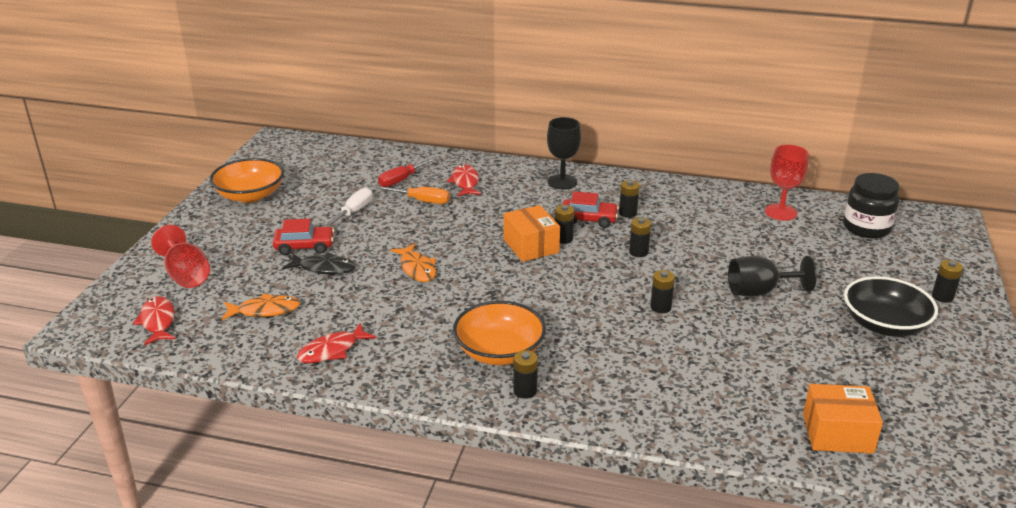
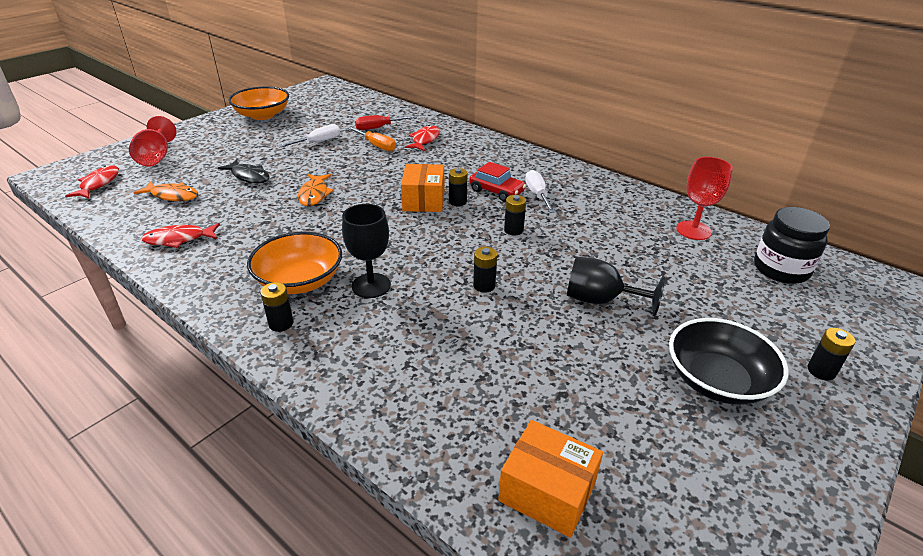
camera: 25 degrees right, 5 degrees up
red car [273,219,334,255] -> none
black goblet [547,117,581,189] -> black goblet moved to [342,204,391,298]
black battery [619,180,639,218] -> white screwdriver [525,170,555,213]

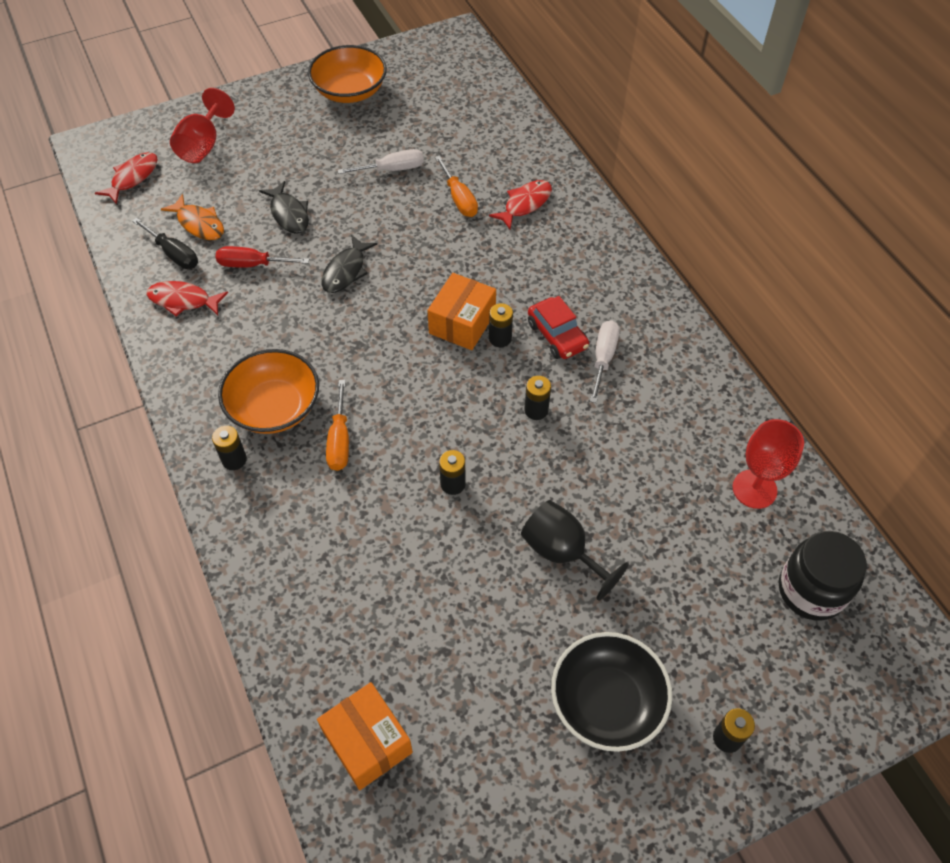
camera: 25 degrees right, 20 degrees up
orange fish [298,174,334,206] -> black fish [321,235,377,293]
black goblet [342,204,391,298] -> orange screwdriver [326,380,349,471]
red screwdriver [355,115,417,130] -> red screwdriver moved to [216,246,309,268]
none -> black screwdriver [132,218,198,269]

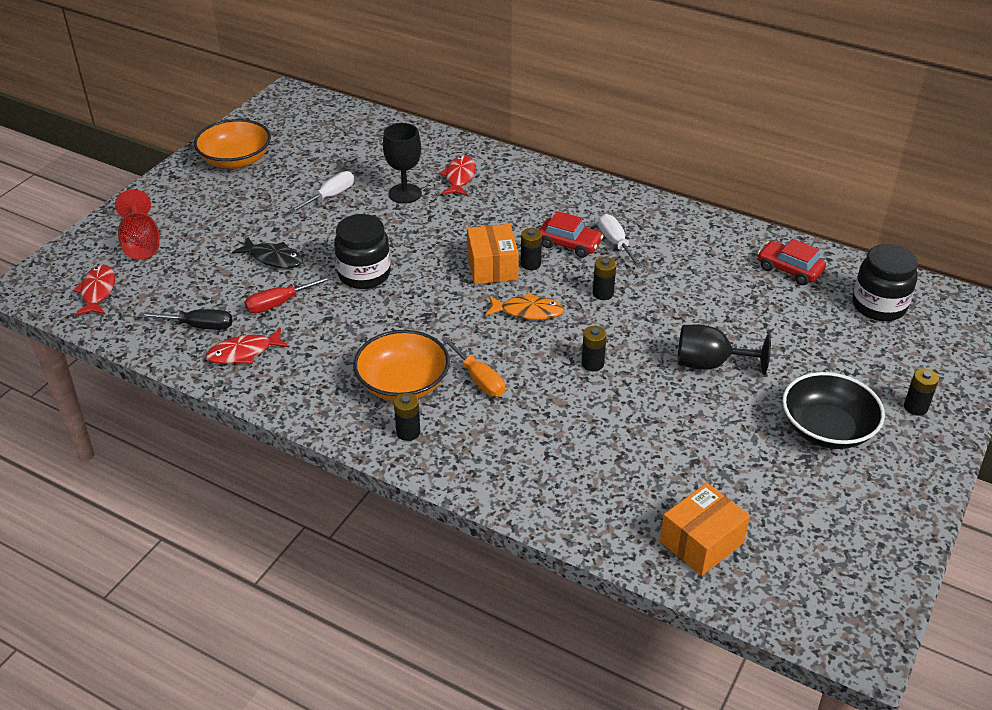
camera: 35 degrees left, 15 degrees down
orange fish [161,194,224,240] -> orange fish moved to [485,293,564,320]
orange box [317,682,413,790] -> orange box turned 60 degrees counterclockwise [660,483,750,576]
black fish [321,235,377,293] -> black jar [334,214,391,289]
orange screwdriver [435,155,478,217] -> black goblet [383,123,422,204]
red goblet [733,419,804,509] -> red car [758,239,826,285]

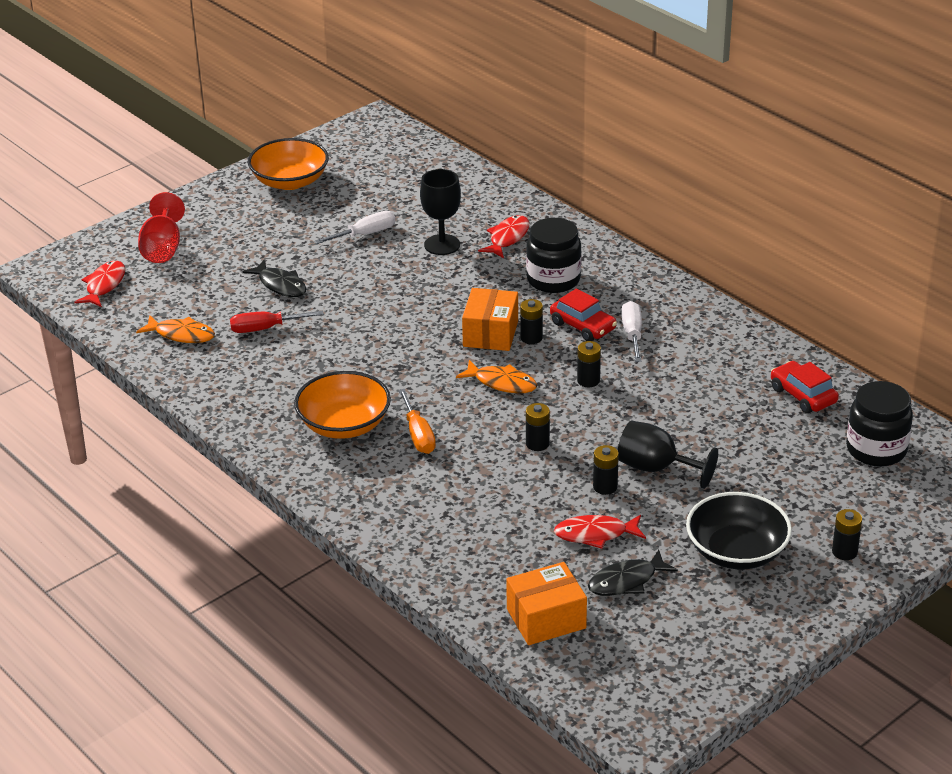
camera: 20 degrees right, 5 degrees down
black screwdriver [139,309,233,330] -> orange fish [136,315,215,343]
red fish [206,327,289,364] -> red fish moved to [554,515,646,549]
black jar [334,214,391,289] -> black jar moved to [526,218,582,293]
black battery [394,393,420,441] -> black battery moved to [593,445,619,495]
none -> black fish [588,550,678,596]

